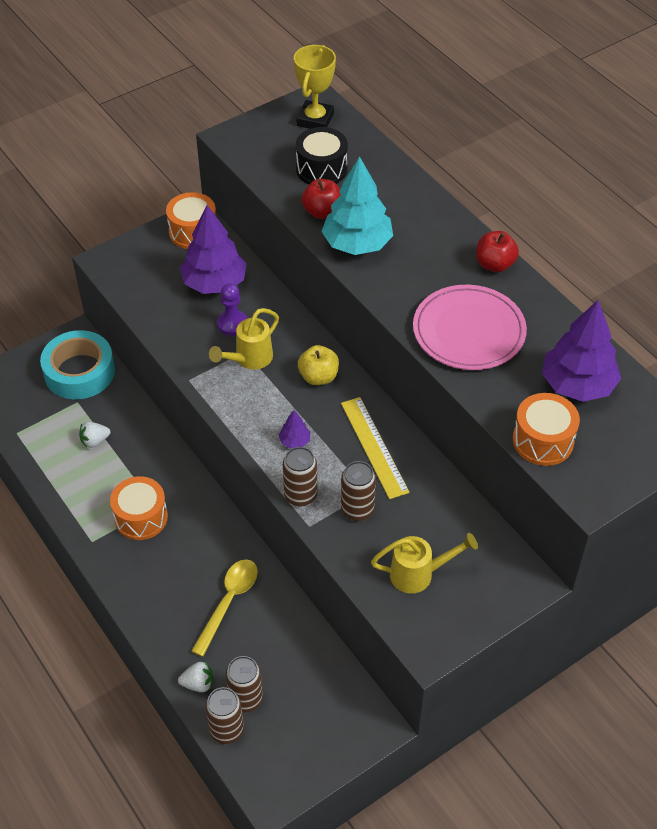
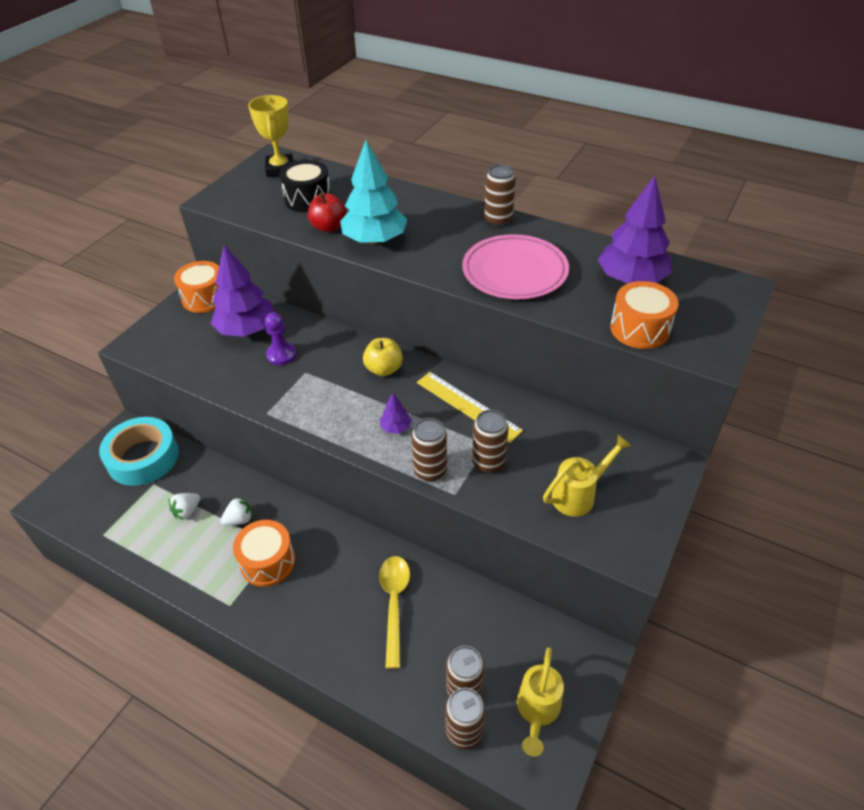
camera: 25 degrees left, 5 degrees down
white strawberry [178,661,213,692] -> white strawberry moved to [220,497,252,526]
yellow watering can [209,308,279,370] -> yellow watering can moved to [517,647,564,757]
red apple [476,231,519,272] -> brown can [484,164,516,227]

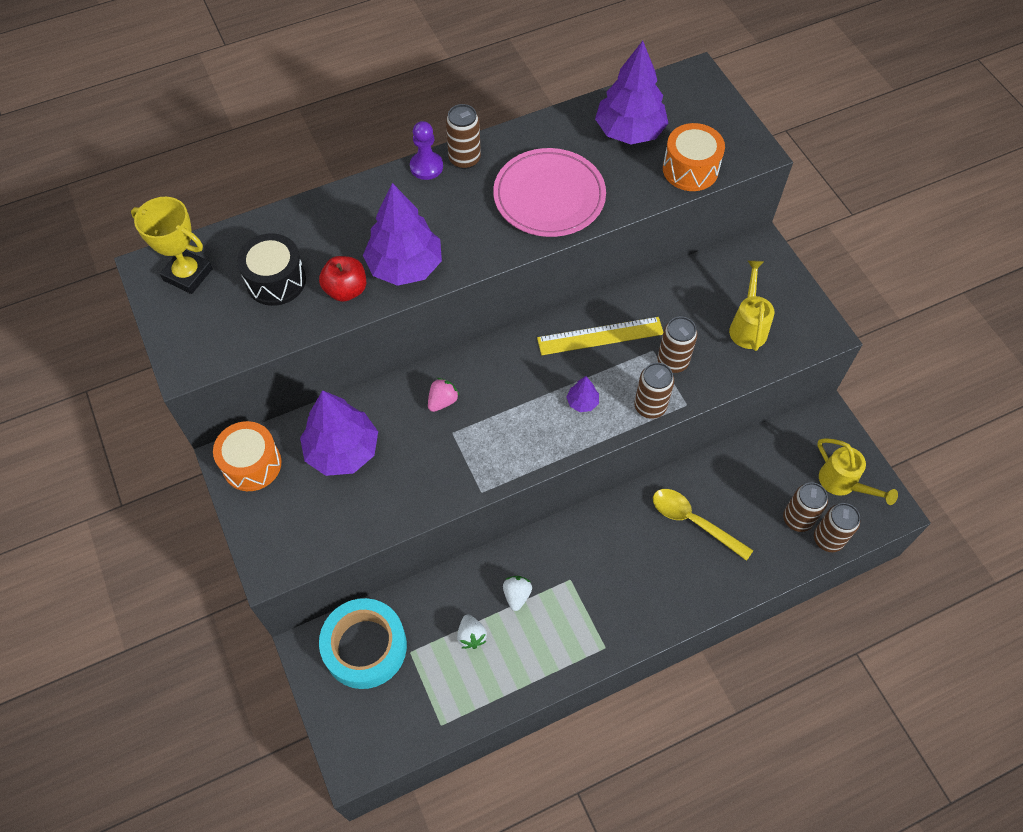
camera: 55 degrees left, 15 degrees up
orange drum [233,520,295,587] -> none
purple pawn [265,312,297,365] -> purple pawn moved to [410,121,443,180]
turquoise tree [340,140,407,245] -> purple tree [363,183,442,286]
yellow apple [363,338,403,376] -> none
none -> pink strawberry [428,378,459,412]

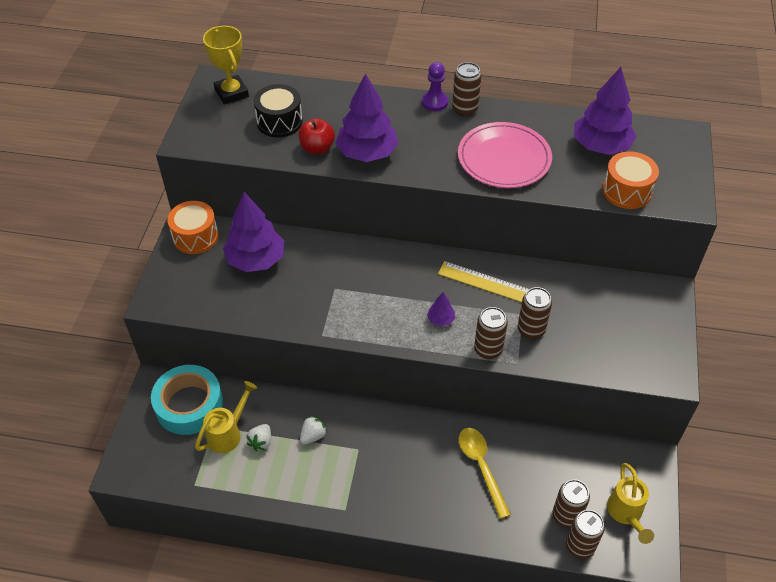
camera: 35 degrees right, 10 degrees down
pink strawberry [428,378,459,412] -> none
yellow watering can [729,260,775,351] -> yellow watering can moved to [195,381,257,453]

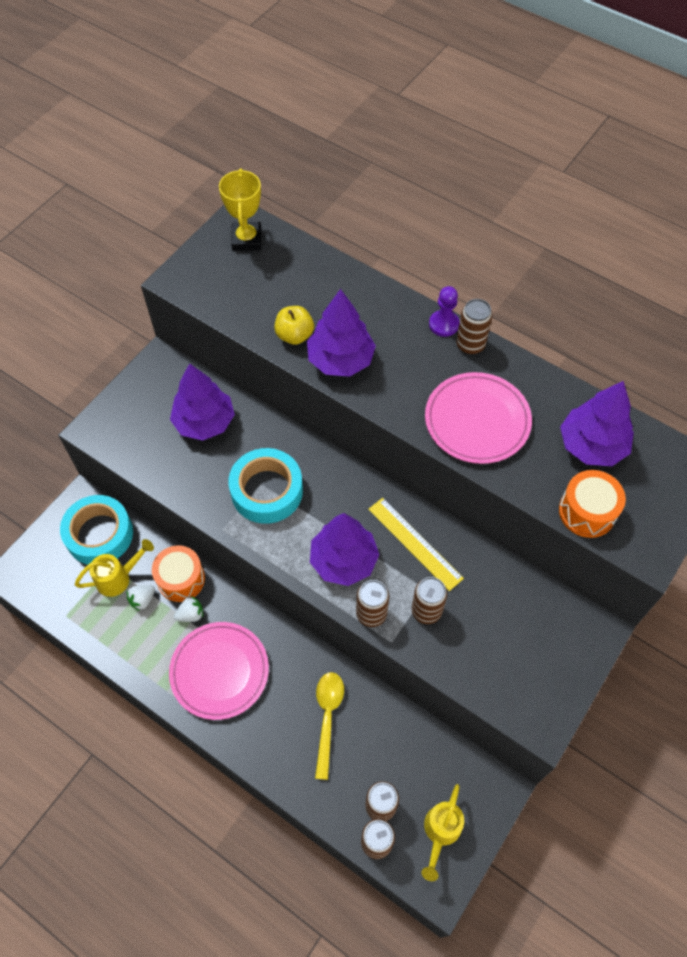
camera: 25 degrees right, 10 degrees up
orange drum [167,201,218,254] -> orange drum moved to [152,545,205,602]
black drum [254,84,303,137] -> none
red apple [298,118,335,154] -> yellow apple [274,306,314,345]
purple tree [427,292,455,326] -> purple tree [310,513,379,586], size x2.28
none -> pink plate [169,622,269,720]
none -> turquoise tape [228,448,303,524]

